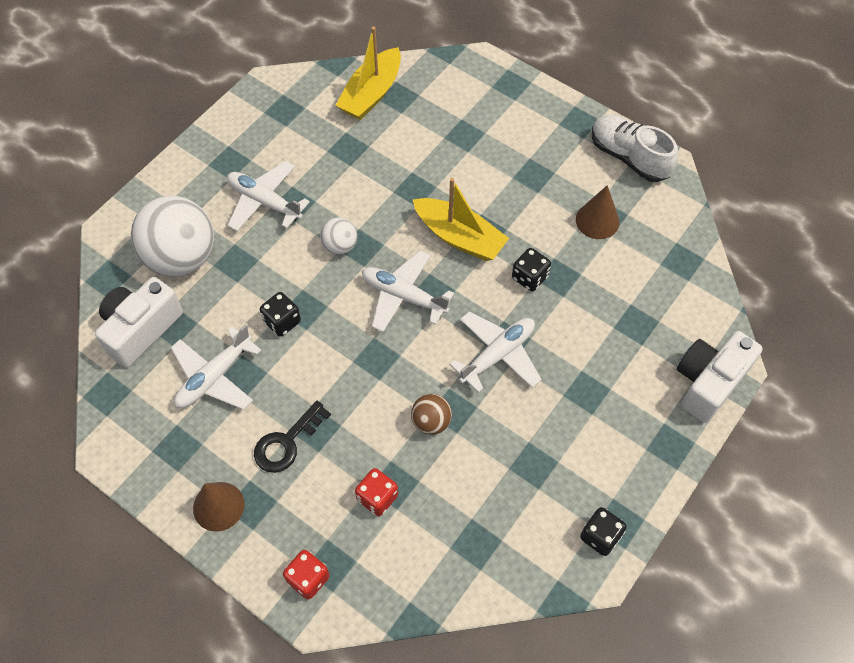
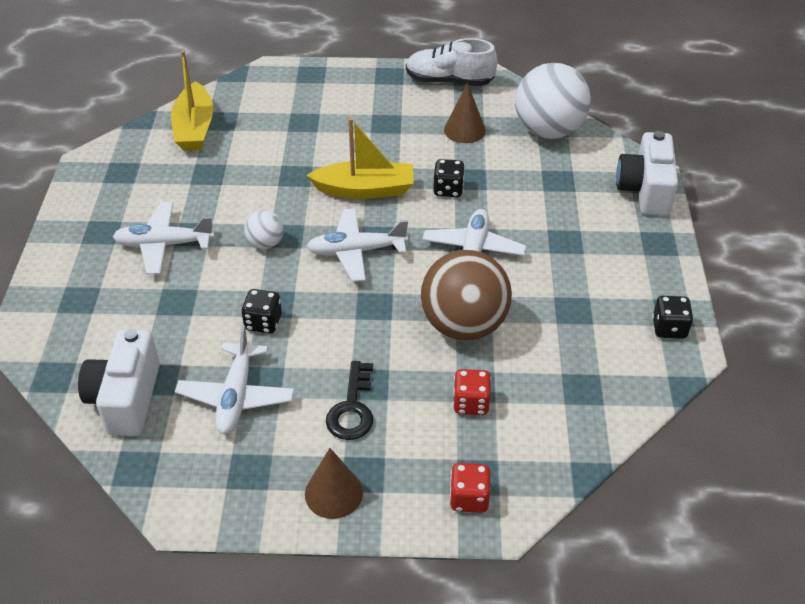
camera: 35 degrees left, 15 degrees down
white ball [131,196,214,277] -> white ball moved to [515,63,591,139]
brown ball [411,394,452,435] -> brown ball [421,250,512,341], size x2.12

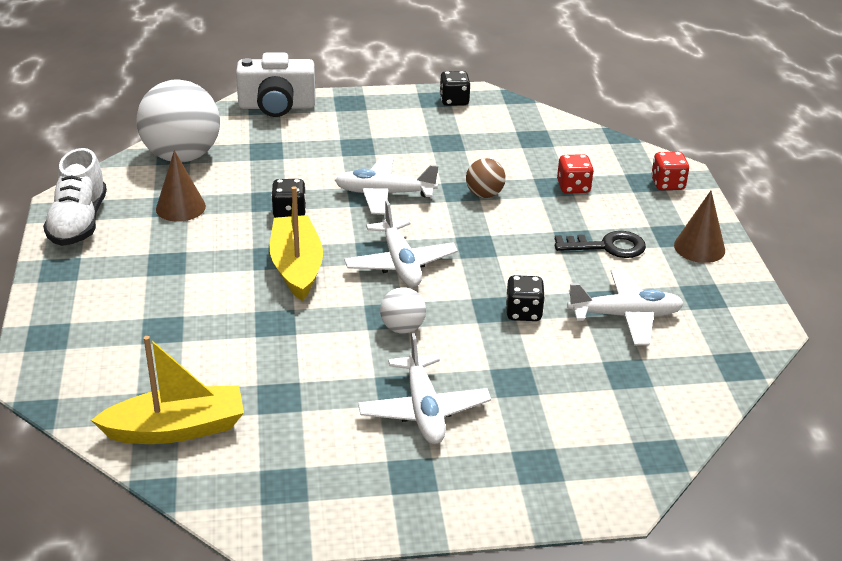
camera: 100 degrees left, 10 degrees down
white camera [78,329,160,436] -> none
brown ball [421,250,512,341] -> brown ball [466,158,506,198], size x0.47

